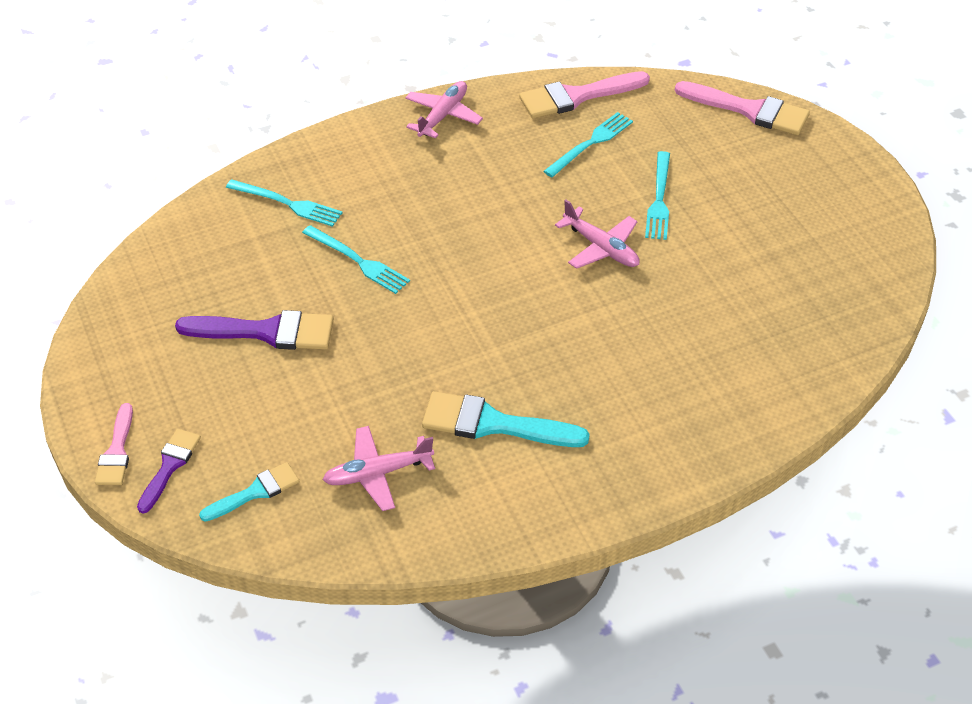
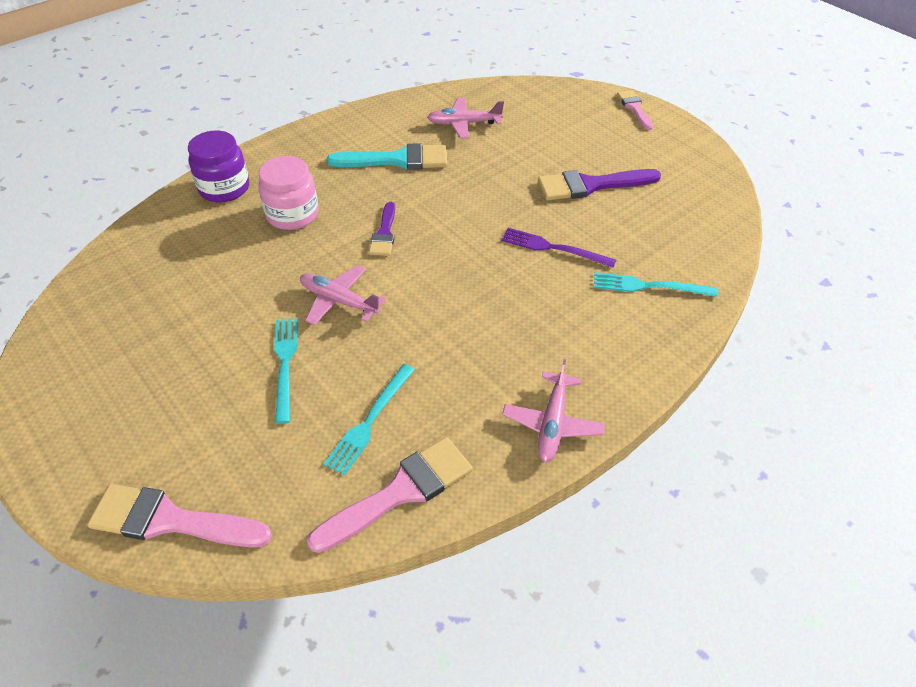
camera: 165 degrees right, 0 degrees up
purple brush [137,429,201,513] -> purple brush moved to [369,202,395,256]
turquoise brush [199,462,300,522] -> none
turquoise fork [302,225,410,294] -> purple fork [501,228,616,268]
pink plane [323,426,435,511] -> pink plane turned 150 degrees counterclockwise [427,98,504,139]
none -> purple jar [188,131,249,202]
none -> pink jar [259,156,319,230]

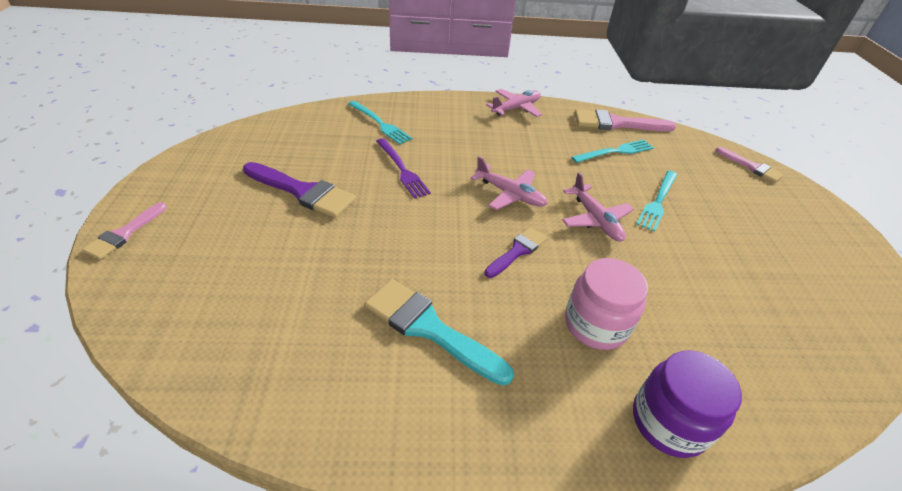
camera: 145 degrees left, 5 degrees down
pink brush [87,484,272,548] -> pink brush [716,147,784,183], size x0.60
pink plane [427,98,504,139] -> pink plane moved to [471,156,548,210]

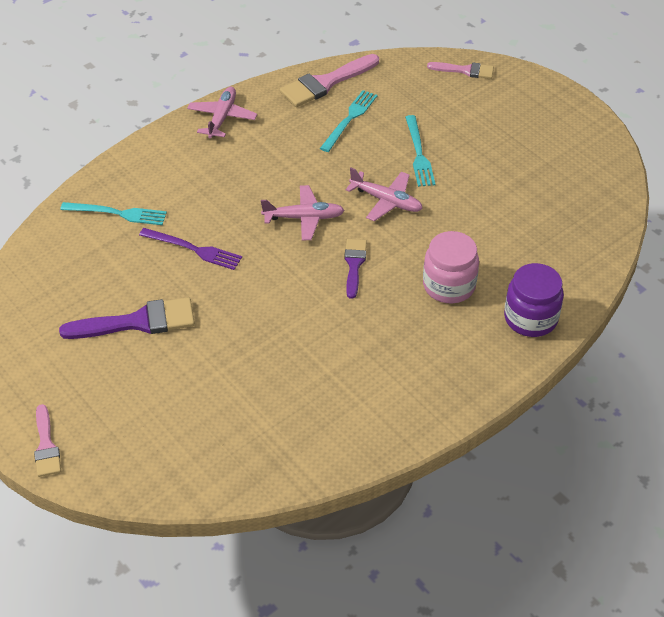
camera: 35 degrees left, 5 degrees up
turquoise brush [365,279,514,386] -> none

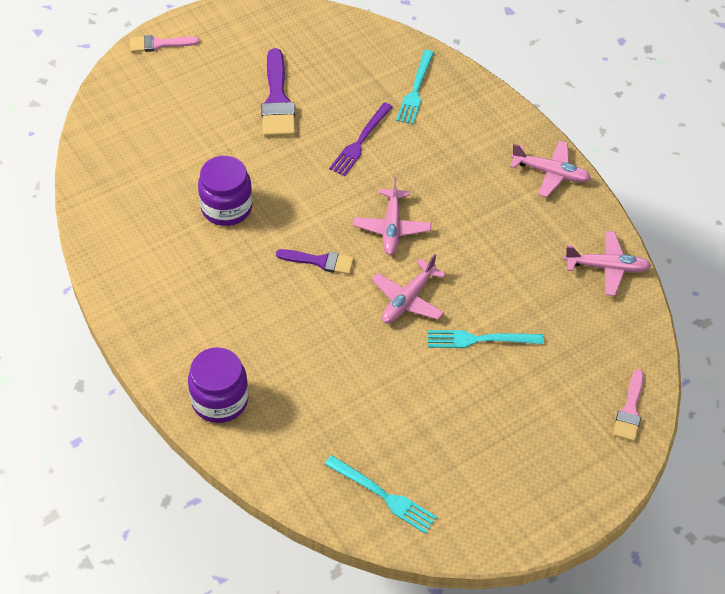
camera: 95 degrees right, 5 degrees up
pink brush [280,54,379,107] -> pink plane [564,231,651,296]
turquoise fork [320,90,377,152] -> turquoise fork moved to [324,455,437,533]
pink jar [423,231,479,303] -> none
none -> purple jar [198,156,253,226]

